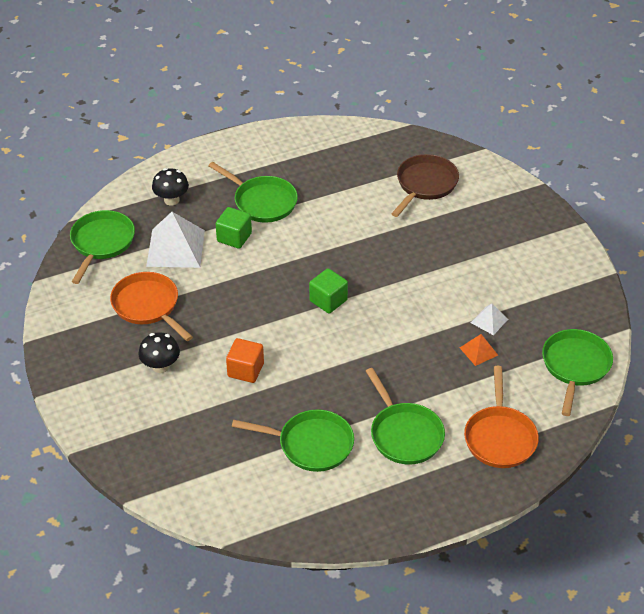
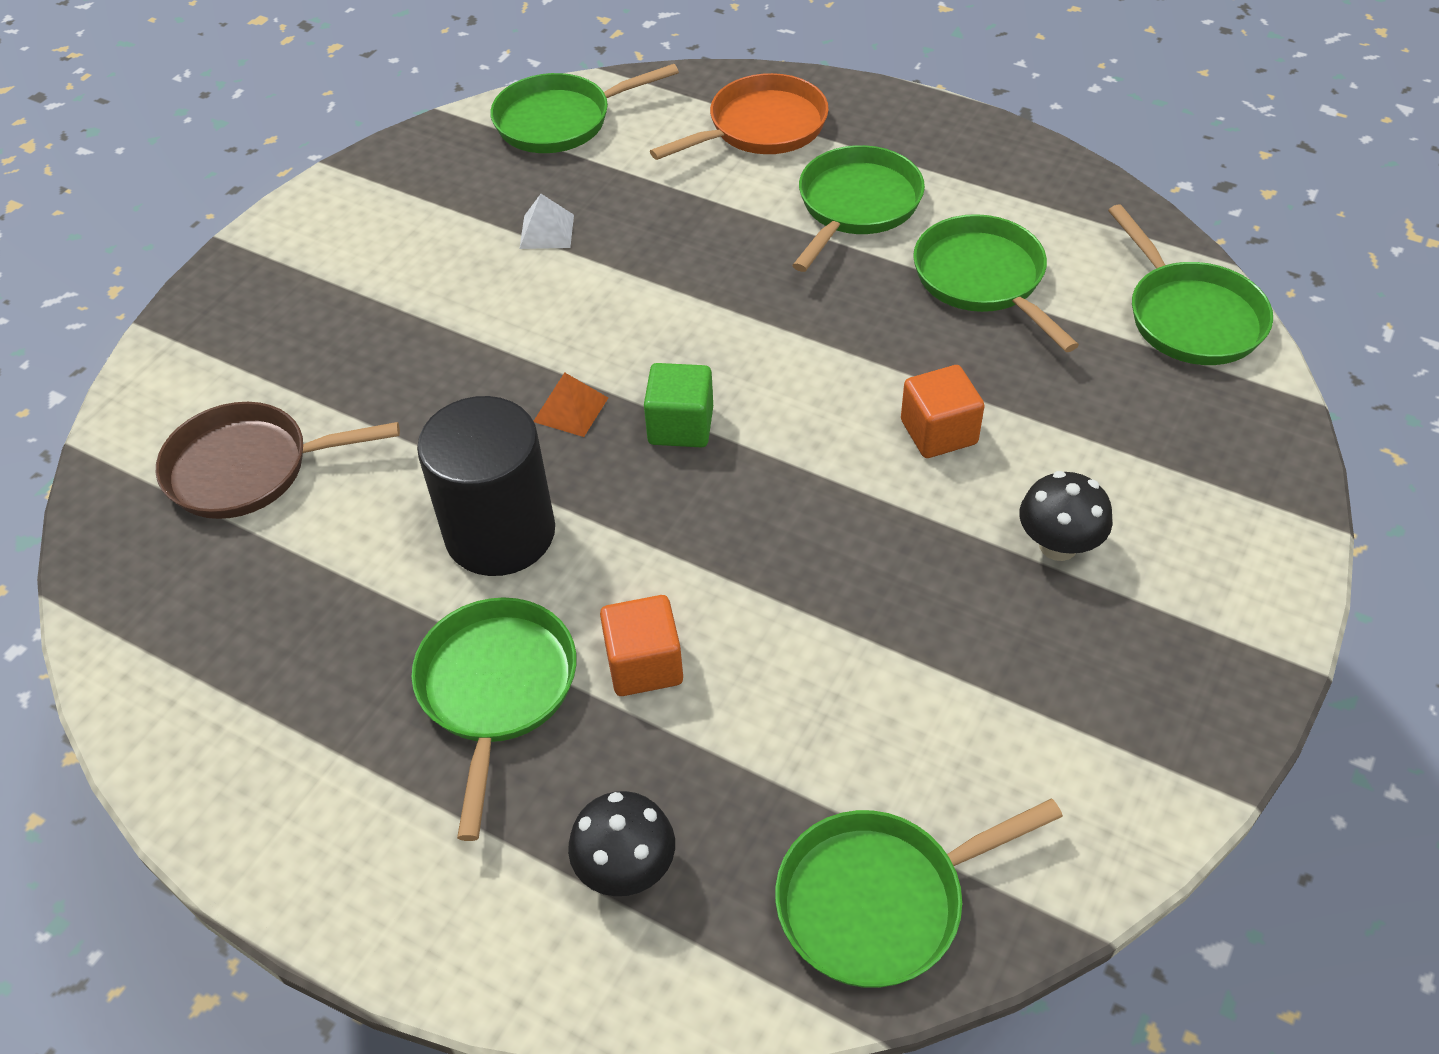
camera: 125 degrees left, 5 degrees up
orange pan [110,272,193,341] -> none
white pyramid [146,212,205,268] -> none
green cube [216,207,252,249] -> orange cube [600,595,683,696]
orange pyramid [460,334,498,366] -> orange pyramid moved to [534,372,608,437]
none -> black cylinder [417,396,555,576]
none -> green pan [1108,204,1273,365]

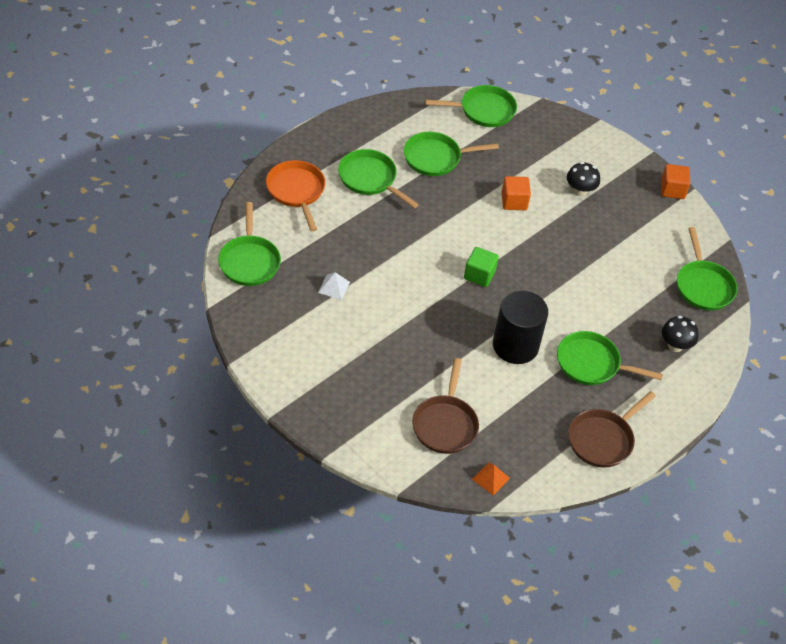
camera: 80 degrees left, 0 degrees up
orange pyramid [534,372,608,437] -> orange pyramid moved to [472,462,510,495]
orange cube [600,595,683,696] -> orange cube moved to [661,164,690,199]
none -> brown pan [568,391,656,468]

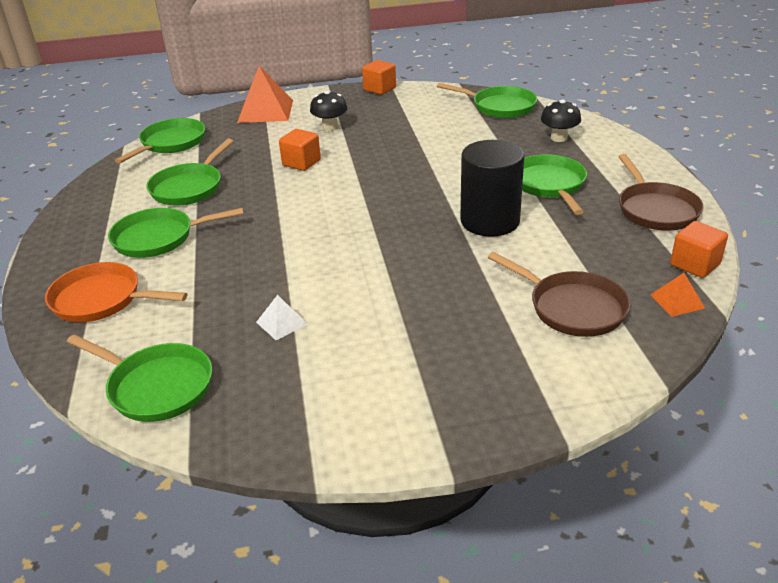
camera: 50 degrees left, 15 degrees down
green cube [464,247,499,287] -> none
green pan [557,331,663,385] -> green pan turned 120 degrees clockwise [522,154,587,215]
none -> orange pyramid [237,66,293,123]
none -> orange cube [670,221,728,278]

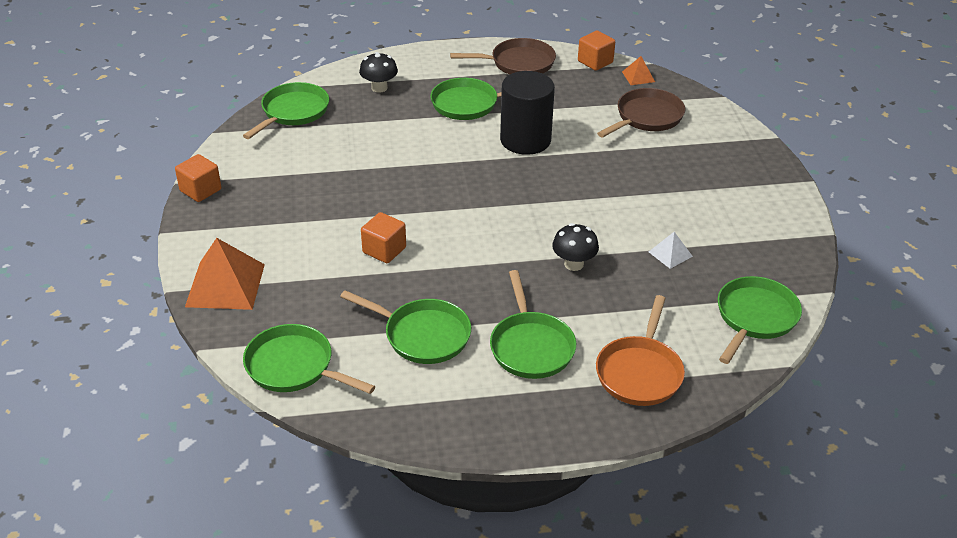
camera: 90 degrees left, 5 degrees up
black mushroom [310,90,348,131] -> black mushroom moved to [552,223,599,271]

